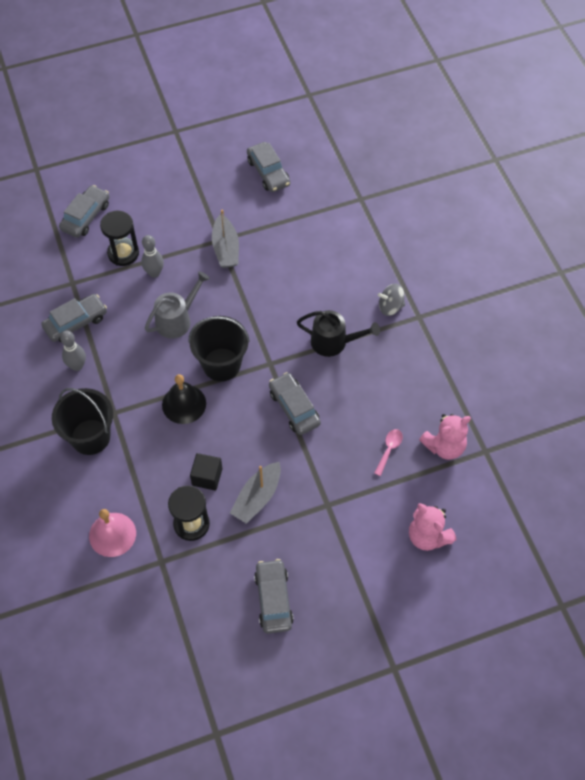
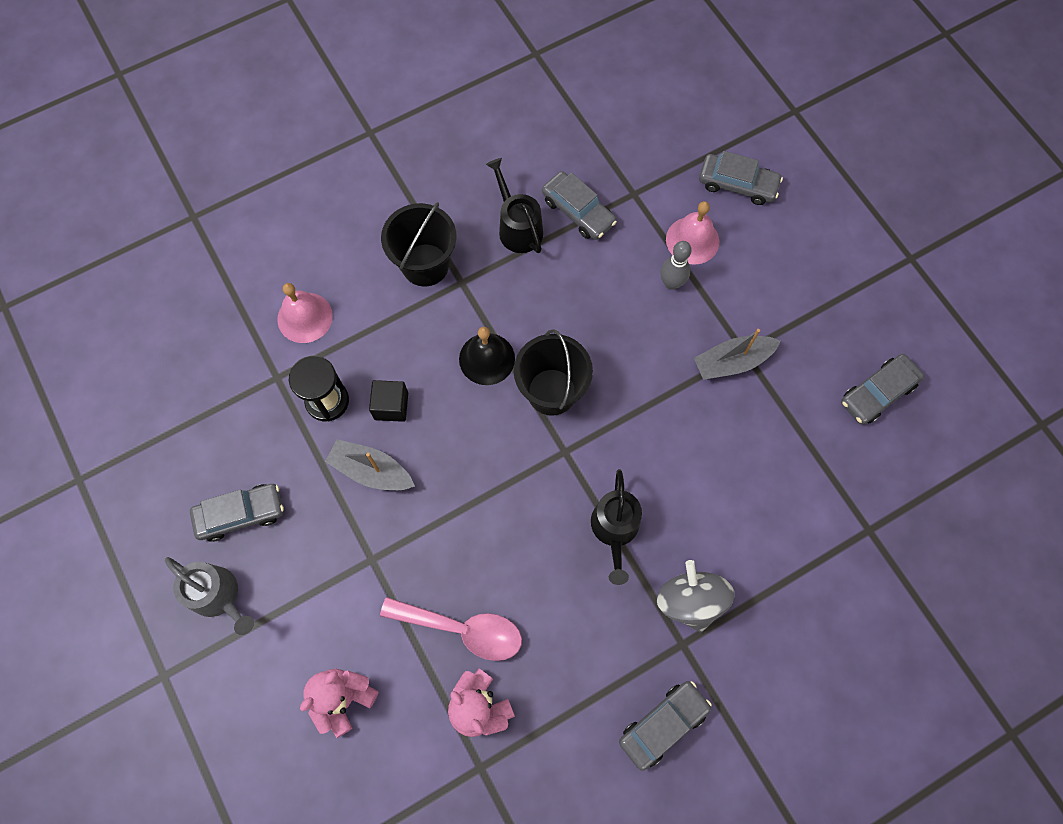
camera: 80 degrees right, 10 degrees up
grey bowling pin [60,331,86,371] -> black watering can [486,158,543,253]
black hourglass [100,211,139,266] -> pink bell [666,201,719,265]
grey watering can [145,271,210,339] -> grey watering can moved to [165,557,254,635]
grey car [269,372,321,435] -> grey car moved to [619,681,712,771]
pink spoon [374,429,403,476] -> pink spoon [380,597,522,661], size x1.99
grey spinning top [378,284,405,316] -> grey spinning top [657,560,735,632], size x1.55

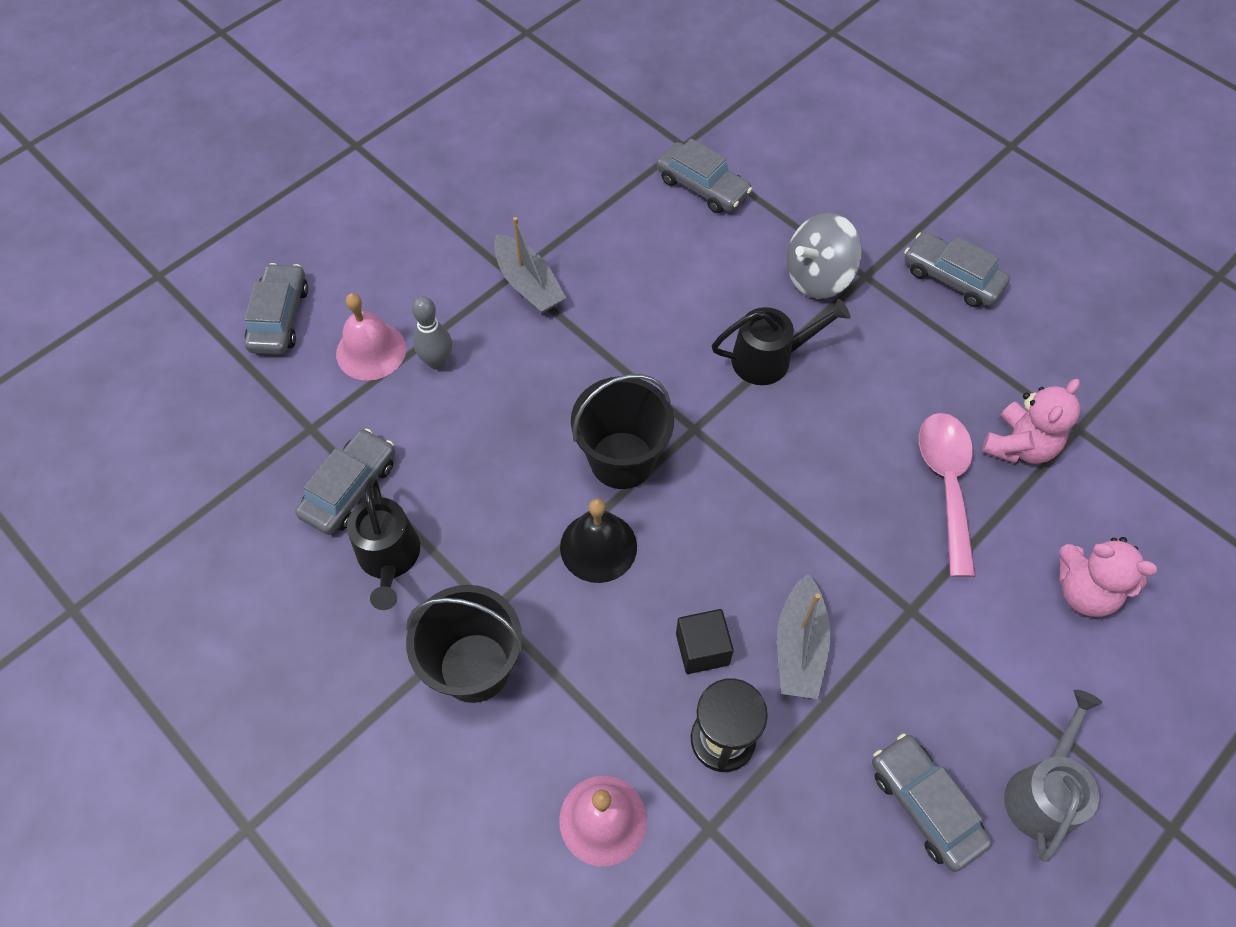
camera: 105 degrees left, 10 degrees down
black watering can [486,158,543,253] -> black watering can turned 60 degrees counterclockwise [347,476,420,610]
grey car [841,354,924,425] -> grey car moved to [657,139,752,213]

